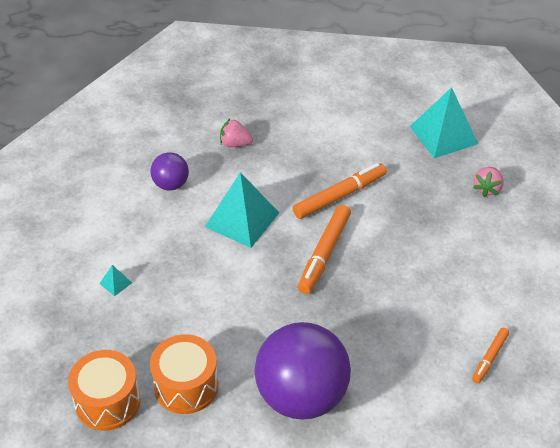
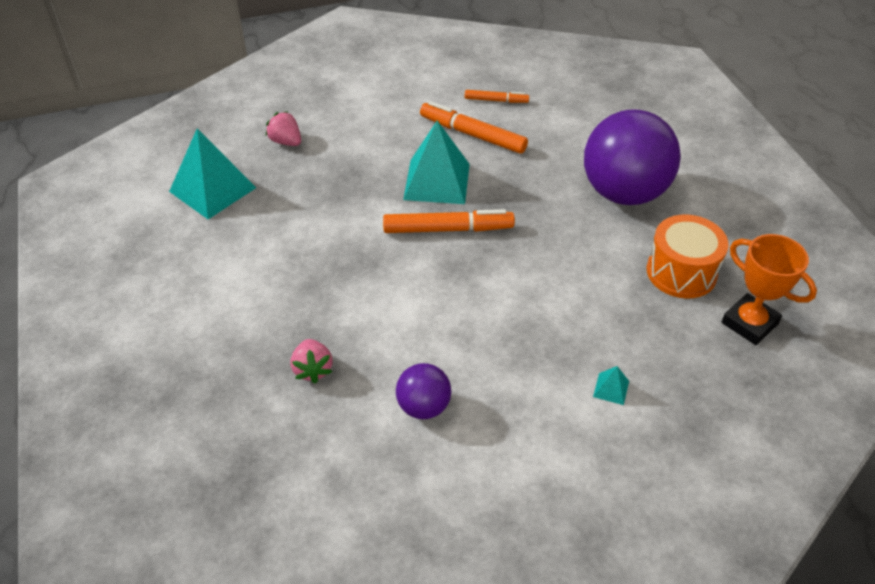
camera: 115 degrees left, 0 degrees up
orange drum [68,350,141,431] -> orange trophy [721,234,817,345]
turquoise pyramid [205,172,279,248] -> turquoise pyramid moved to [403,121,470,204]
orange marker [293,163,387,219] -> orange marker moved to [420,101,528,154]
pink strawberry [473,167,504,197] -> pink strawberry turned 135 degrees counterclockwise [266,111,301,146]

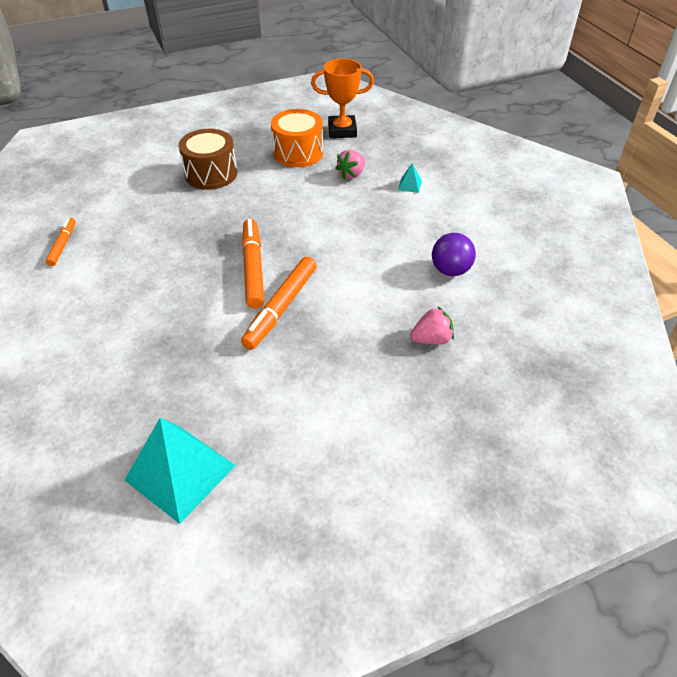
camera: 95 degrees left, 0 degrees up
pink strawberry [266,111,301,146] -> pink strawberry moved to [335,150,365,179]
turquoise pyramid [403,121,470,204] -> none
orange marker [420,101,528,154] -> orange marker moved to [241,257,317,350]
purple ball [584,109,681,205] -> brown drum [178,129,237,190]
orange trophy [721,234,817,345] -> orange trophy turned 45 degrees clockwise [311,58,374,138]

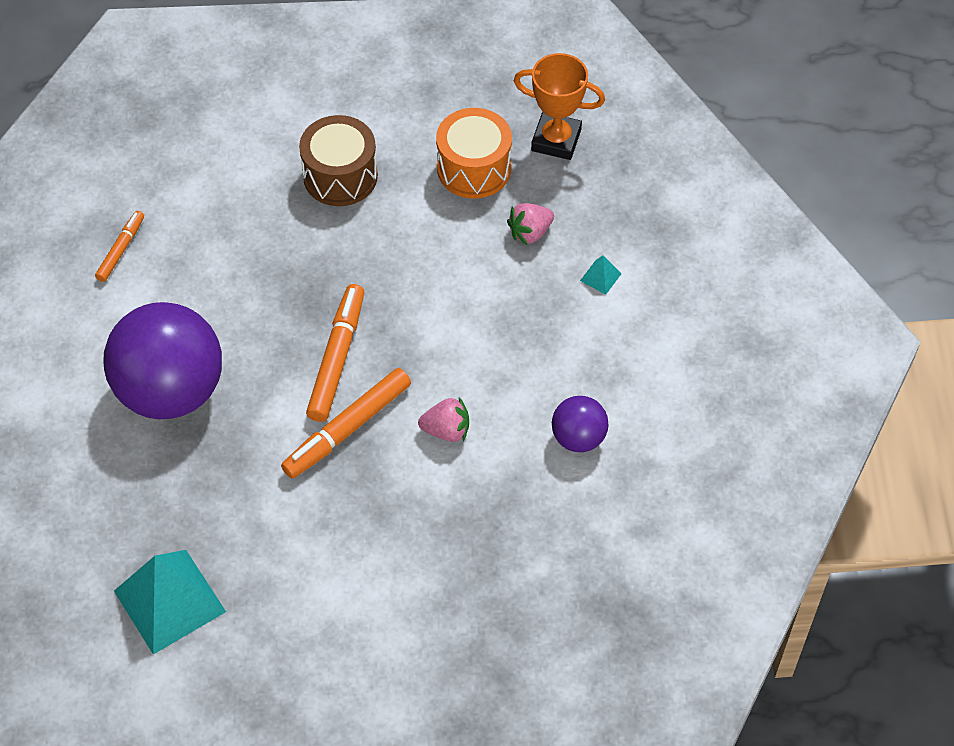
camera: 20 degrees right, 10 degrees up
pink strawberry [410,306,454,344] -> pink strawberry moved to [418,397,469,442]
none -> purple ball [103,302,222,419]

